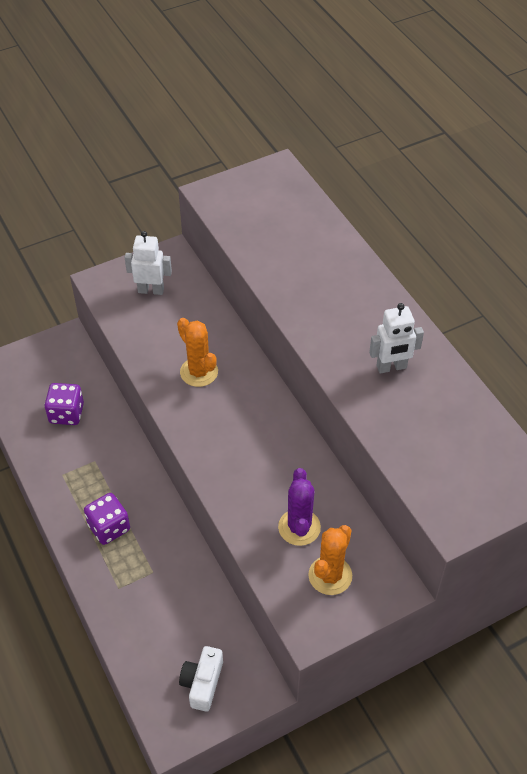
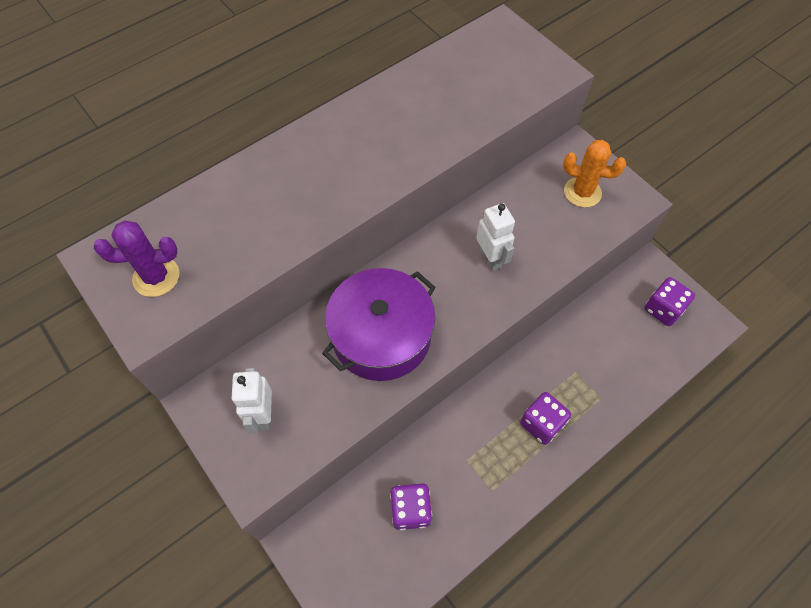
camera: 100 degrees left, 10 degrees up
orange cactus [177,318,218,387] -> purple pot [322,268,436,381]
white camera [179,646,223,712] -> purple dice [644,277,695,326]
purple cactus [278,468,321,546] -> purple cactus moved to [94,221,180,297]
white robot [369,303,424,374] -> white robot moved to [476,203,515,271]

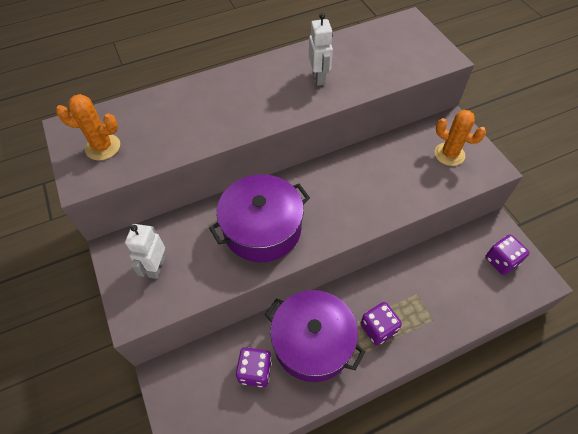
camera: 15 degrees right, 5 degrees down
purple cactus [94,221,180,297] -> orange cactus [56,94,120,161]
white robot [476,203,515,271] -> white robot moved to [309,13,333,86]
none -> purple pot [265,290,365,382]

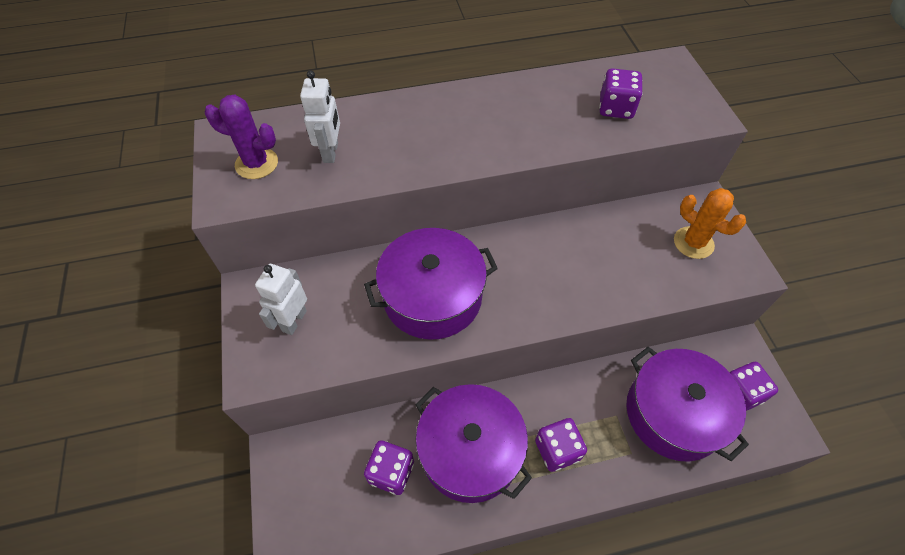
camera: 10 degrees right, 0 degrees up
orange cactus [56,94,120,161] -> purple cactus [205,95,278,179]
white robot [309,13,333,86] -> white robot moved to [300,70,340,163]
none -> purple dice [599,68,643,119]
none -> purple pot [626,347,749,462]

